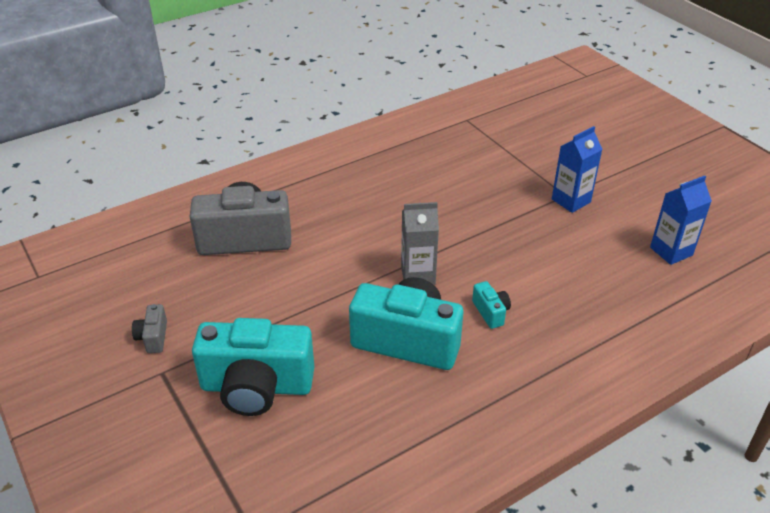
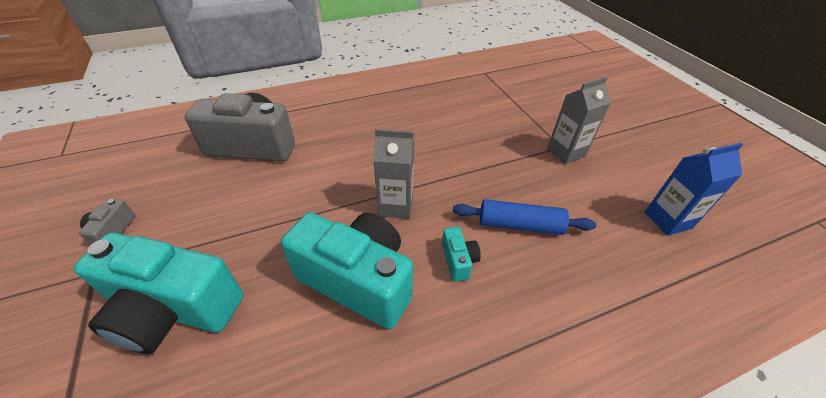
camera: 10 degrees right, 5 degrees up
blue carton [552,126,603,213] -> grey carton [547,77,611,164]
none -> blue rolling pin [453,199,596,235]

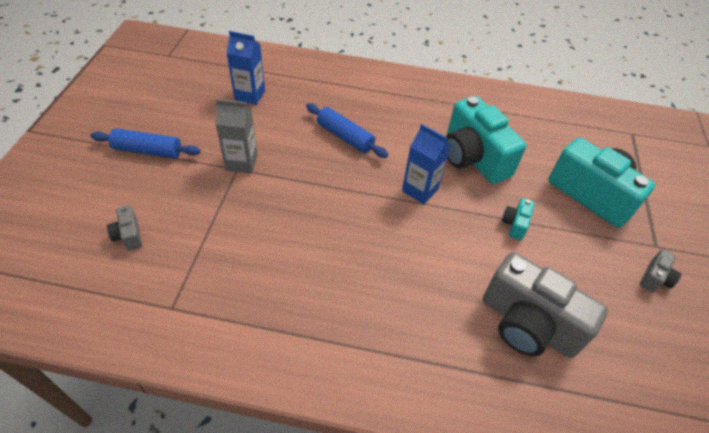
camera: 150 degrees left, 5 degrees up
grey carton [373,129,414,219] -> blue carton [402,124,451,204]
turquoise camera [442,227,481,282] -> turquoise camera moved to [502,198,535,240]
none -> blue rolling pin [90,128,200,159]
none -> grey camera [107,205,142,250]

